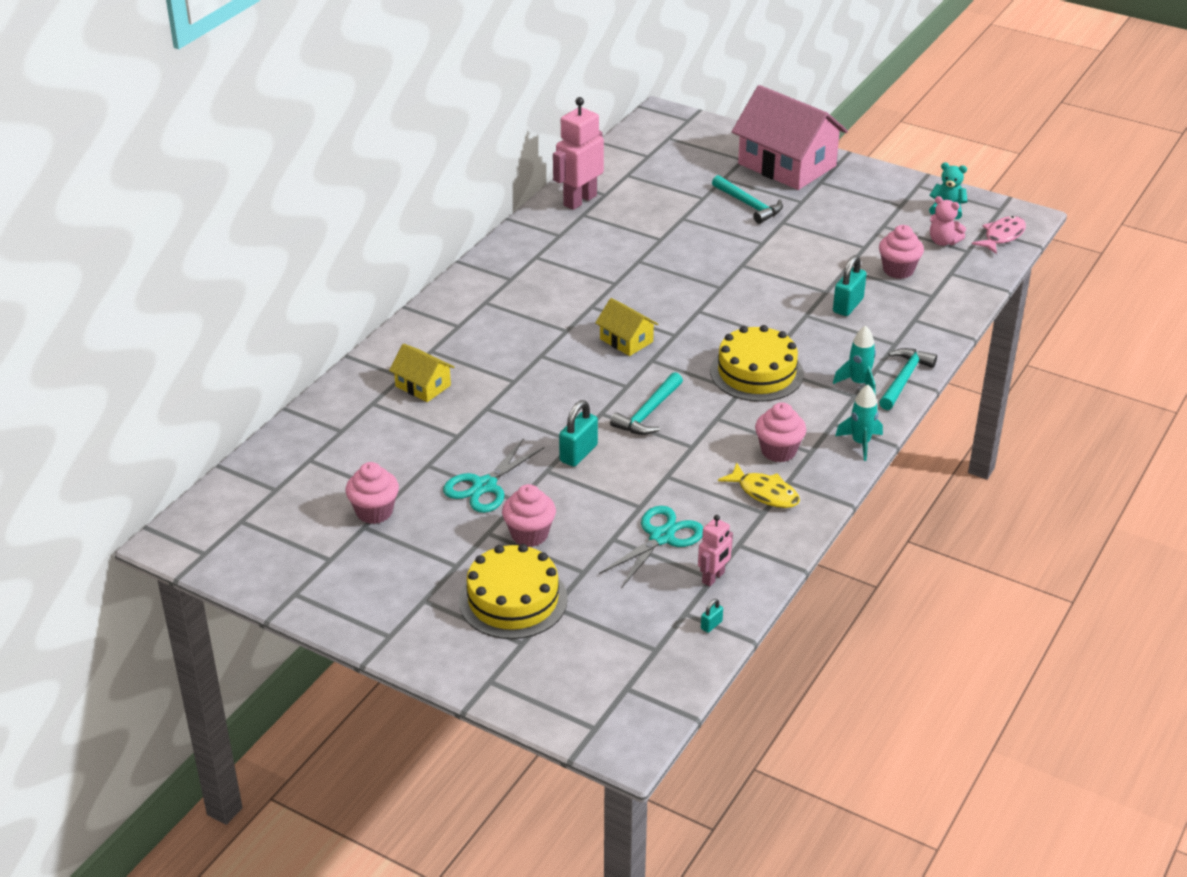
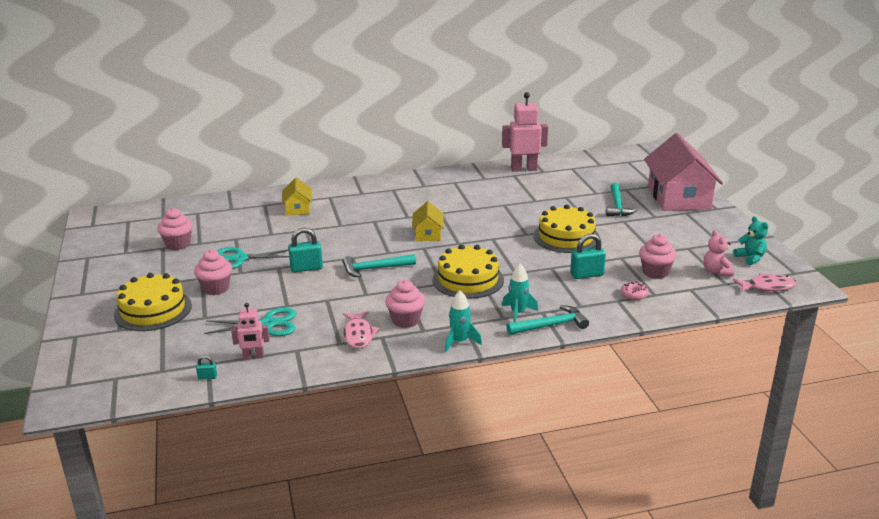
camera: 45 degrees right, 10 degrees down
yellow fish [718,463,800,508] -> pink fish [343,311,379,349]
none -> yellow cake [533,205,600,253]
none -> pink donut [621,281,649,300]

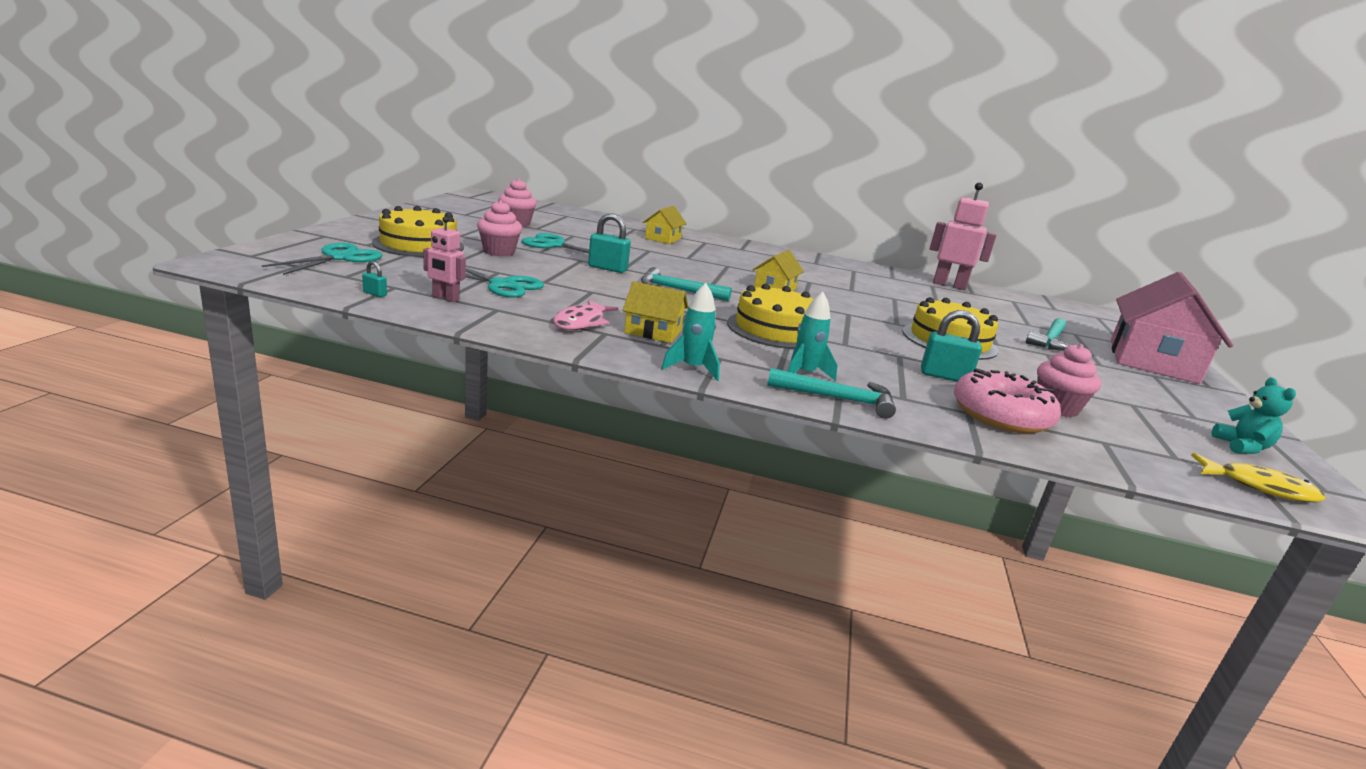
camera: 25 degrees right, 5 degrees down
pink cupcake [385,280,425,328] -> yellow house [622,281,688,343]
pink donut [621,281,649,300] -> pink donut [954,368,1061,433], size x2.26
pink teddy bear [704,230,734,276] -> none
pink fish [733,273,797,292] -> yellow fish [1191,453,1325,502]
none -> turquoise scissors [262,243,382,275]

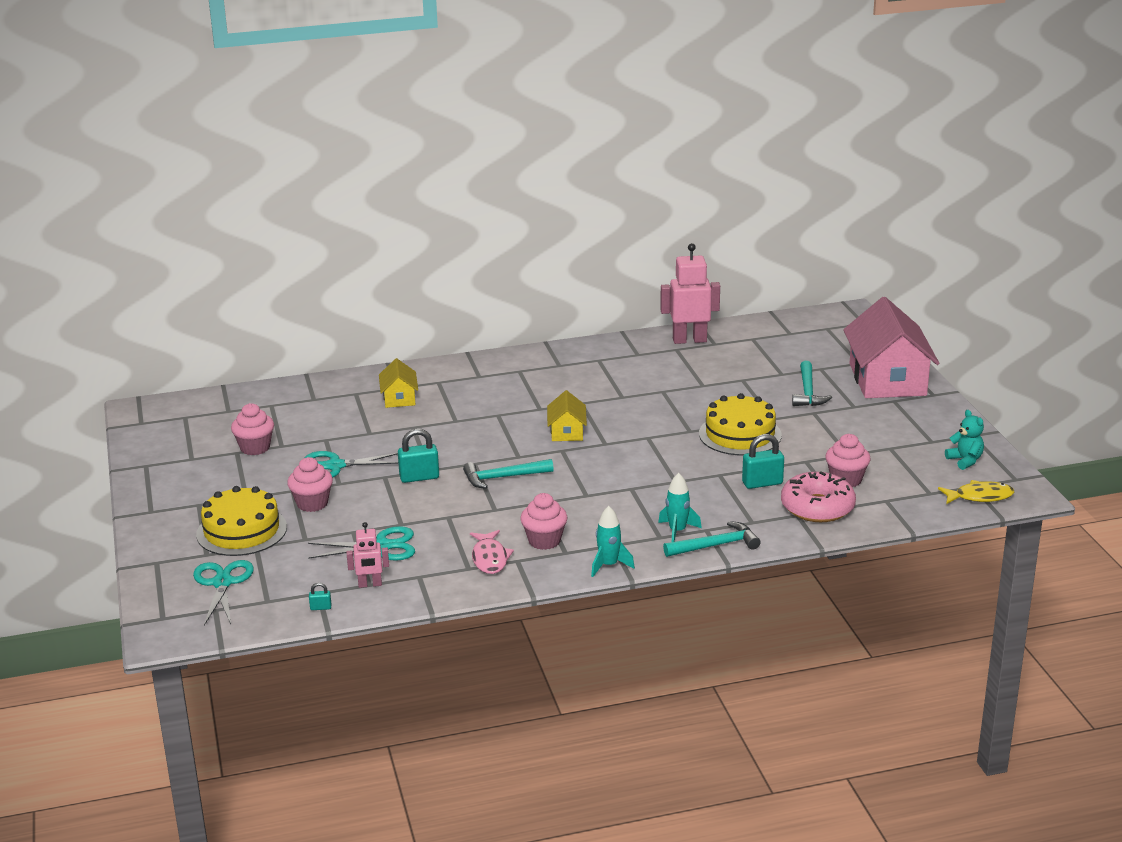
camera: 25 degrees left, 5 degrees up
yellow house [622,281,688,343] -> pink cupcake [520,493,567,550]
yellow cake [727,283,813,349] -> none

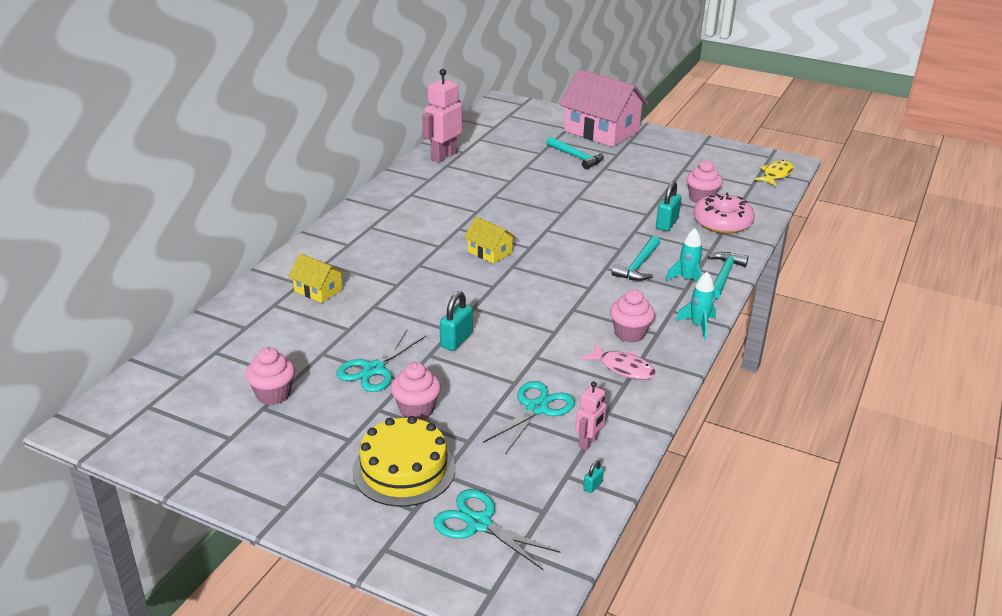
camera: 50 degrees left, 5 degrees up
turquoise hammer [463,459,554,489] -> turquoise hammer moved to [611,236,660,281]
yellow cake [699,393,782,455] -> none
turquoise teddy bear [945,410,984,470] -> none

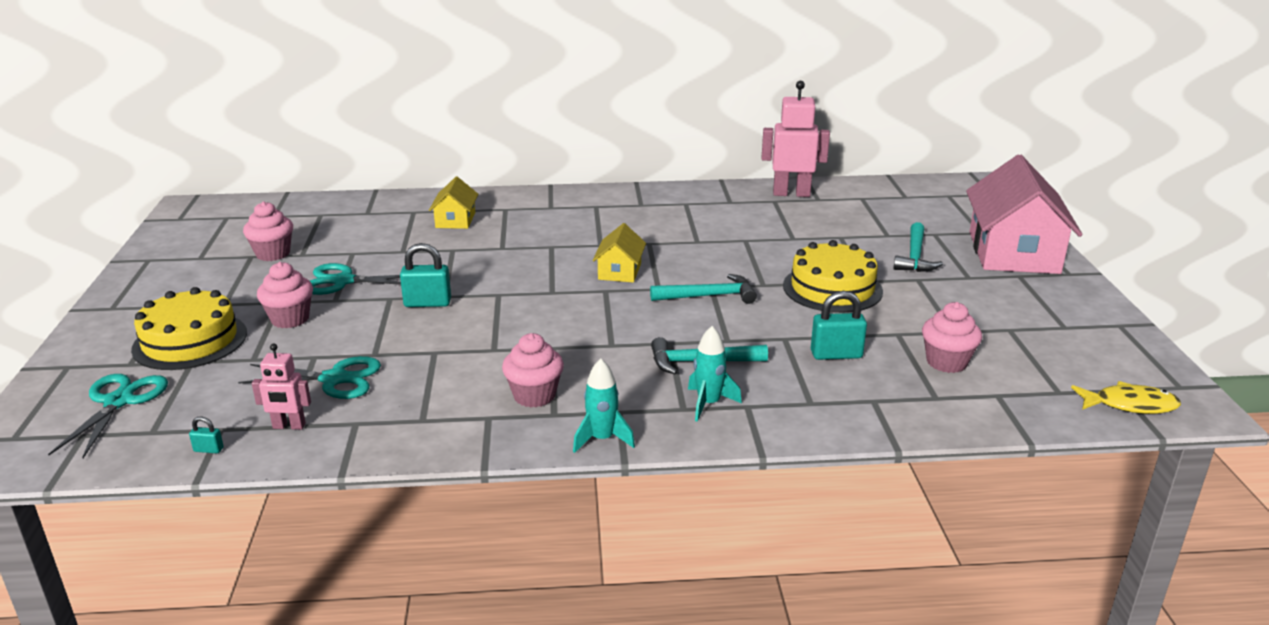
camera: 60 degrees right, 5 degrees down
pink fish [581,344,656,380] -> none
pink donut [693,193,755,234] -> none
turquoise hammer [708,252,749,299] -> turquoise hammer moved to [650,274,757,304]
none -> yellow cake [783,240,883,313]

